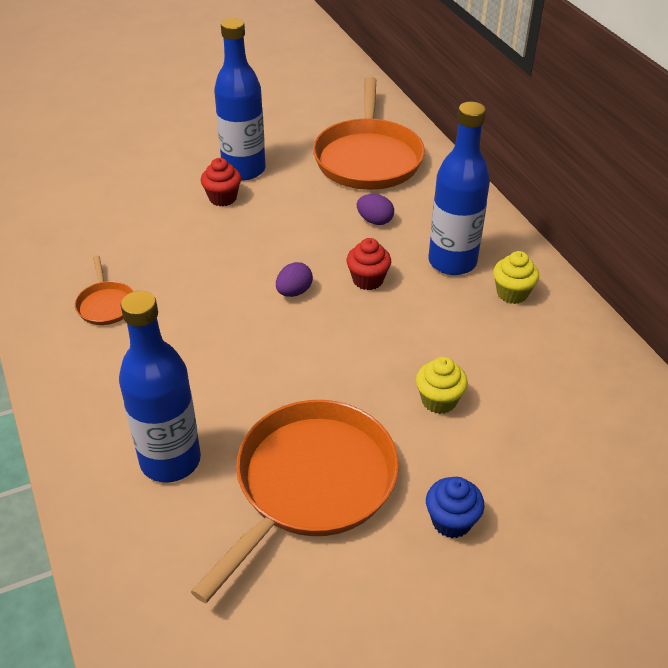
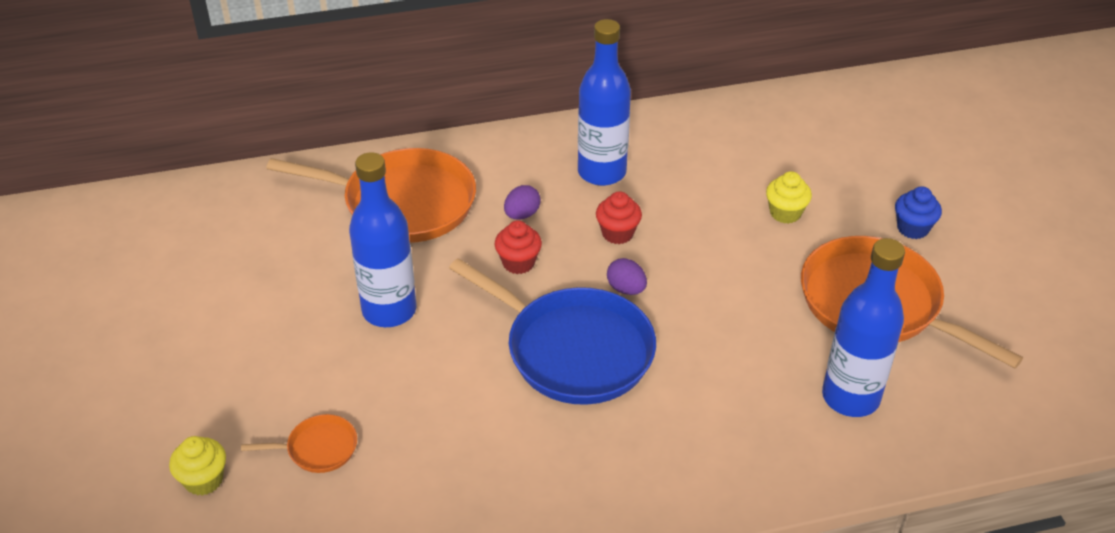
camera: 80 degrees left, 0 degrees up
orange pan [75,256,133,325] -> orange pan moved to [241,414,357,473]
red cupcake [201,158,241,206] -> red cupcake moved to [495,220,542,274]
yellow cupcake [493,251,539,304] -> yellow cupcake moved to [169,436,226,496]
none -> blue pan [449,258,656,405]

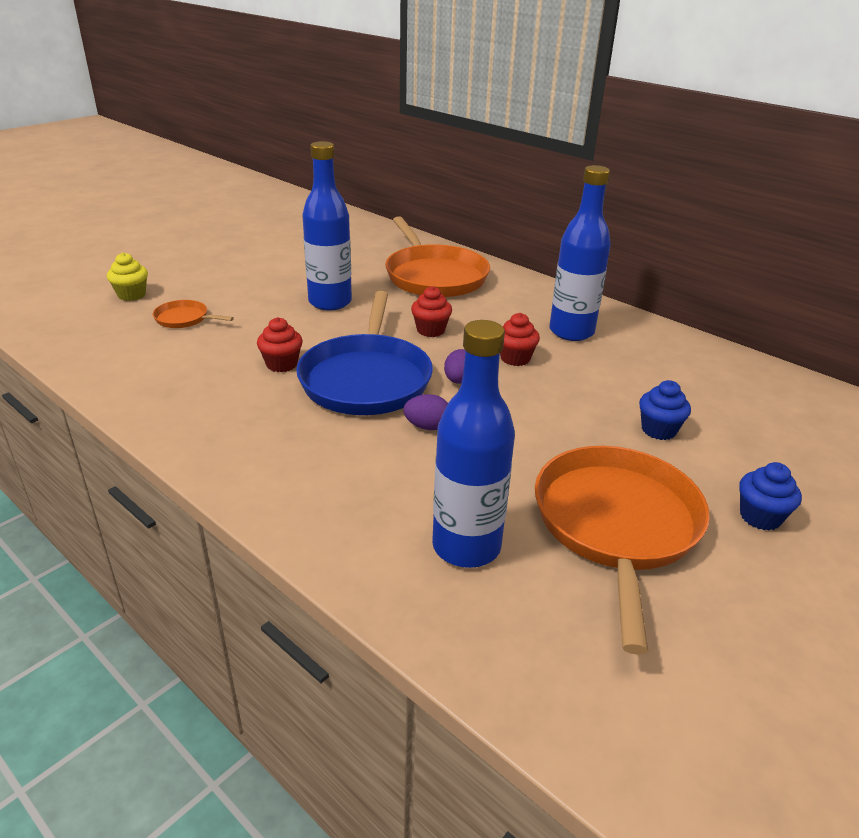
camera: 55 degrees right, 10 degrees down
orange pan [241,414,357,473] -> orange pan turned 150 degrees clockwise [153,300,234,328]
purple egg [504,185,541,220] -> purple egg moved to [403,394,448,430]
yellow cupcake [766,171,812,224] -> blue cupcake [639,380,691,440]
none -> red cupcake [257,317,303,372]

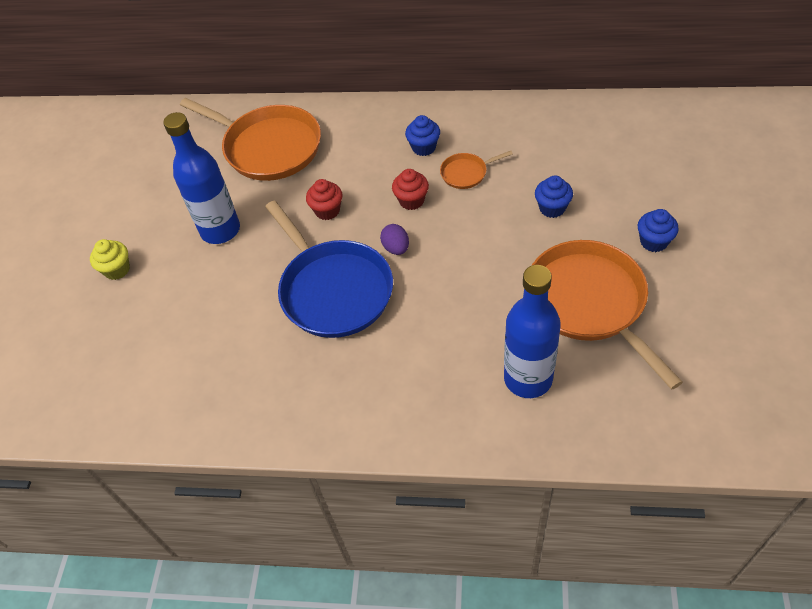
camera: 30 degrees left, 20 degrees up
yellow cupcake [107,252,148,301] -> yellow cupcake moved to [90,239,130,280]
orange pan [153,300,234,328] -> orange pan moved to [440,151,513,189]
red cupcake [257,317,303,372] -> none
purple egg [403,394,448,430] -> none
blue bottle [549,165,611,341] -> blue cupcake [405,115,440,156]

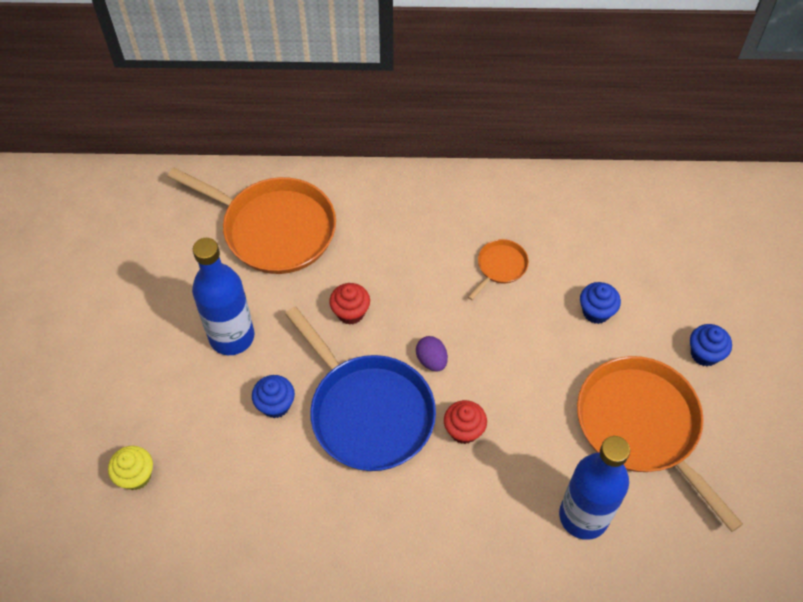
camera: 10 degrees left, 5 degrees up
yellow cupcake [90,239,130,280] -> yellow cupcake moved to [108,446,153,490]
red cupcake [392,169,429,210] -> red cupcake moved to [444,400,487,444]
blue cupcake [405,115,440,156] -> blue cupcake moved to [252,375,295,418]
orange pan [440,151,513,189] -> orange pan turned 150 degrees clockwise [468,239,529,300]

